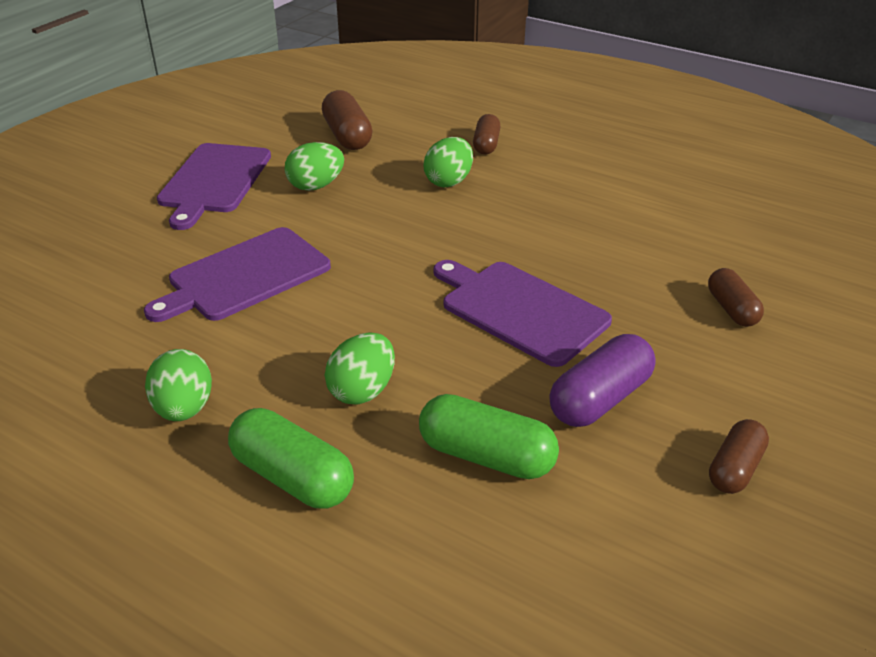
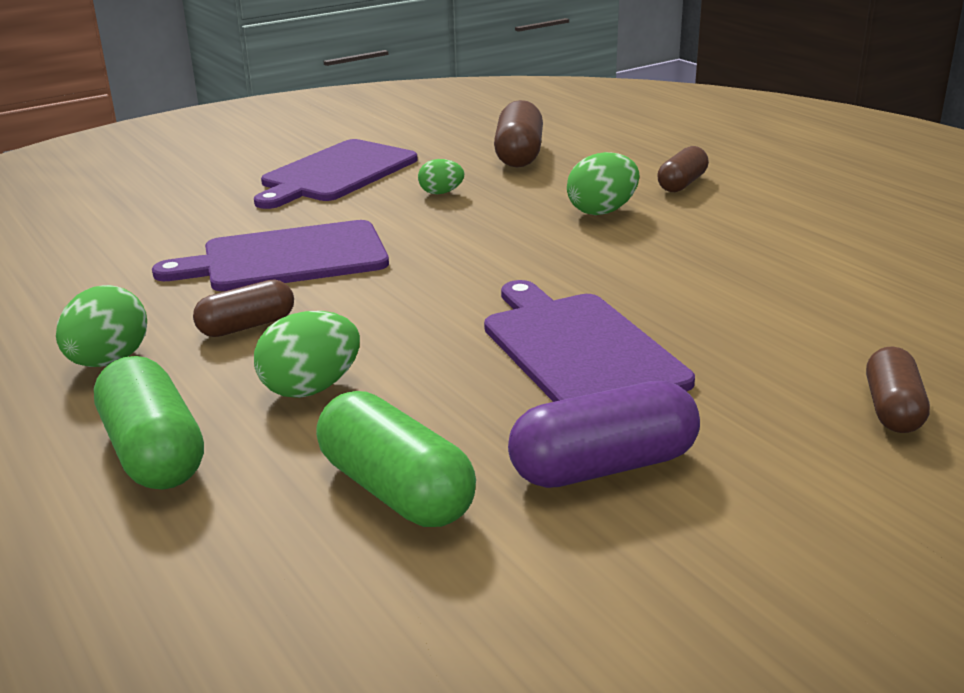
camera: 25 degrees right, 10 degrees down
green egg [285,142,344,191] -> green egg [418,159,464,194], size x0.61
brown capsule [709,419,769,494] -> brown capsule moved to [193,279,294,337]

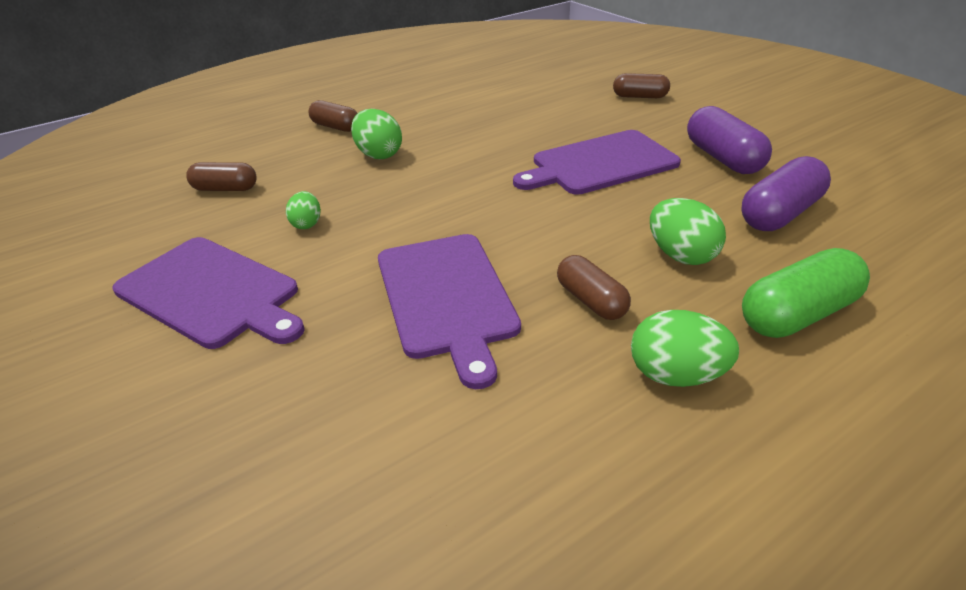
camera: 90 degrees left, 10 degrees up
green capsule [316,391,476,527] -> purple capsule [741,156,831,231]
brown capsule [494,100,543,168] -> brown capsule [186,162,257,191], size x0.65

